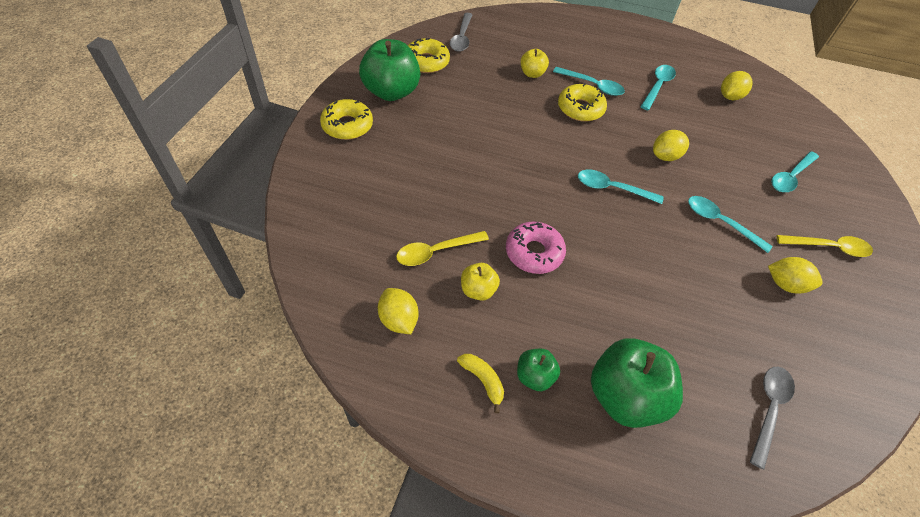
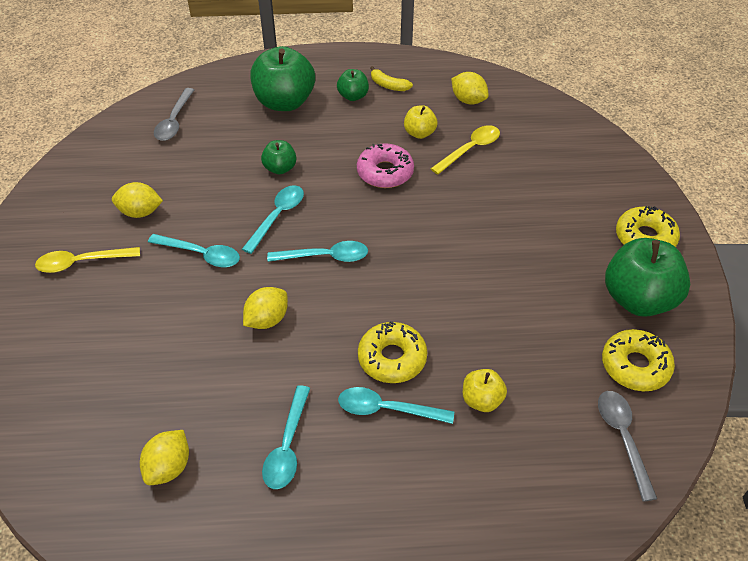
camera: 165 degrees right, 5 degrees down
turquoise spoon [771,151,819,192] -> turquoise spoon moved to [242,185,304,254]
none -> green apple [261,140,297,175]

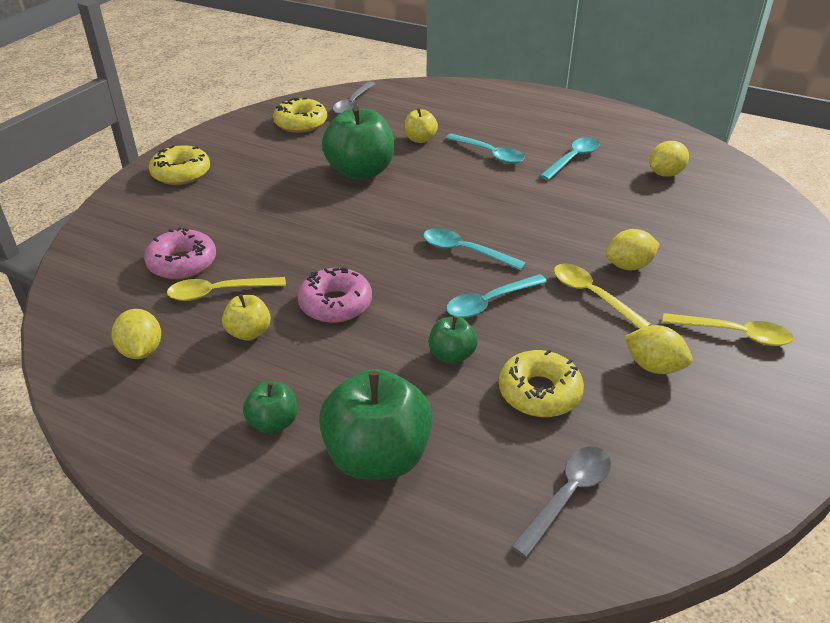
camera: 150 degrees left, 10 degrees down
turquoise spoon [148,234,240,267] -> yellow spoon [554,263,652,329]
yellow lemon [243,287,288,329] -> yellow lemon moved to [606,229,660,270]
yellow donut [358,321,427,383] -> yellow donut moved to [499,350,584,417]
yellow banana [371,66,413,91] -> none
green apple [605,238,690,317] -> green apple moved to [322,106,394,180]
none -> pink donut [144,227,216,279]

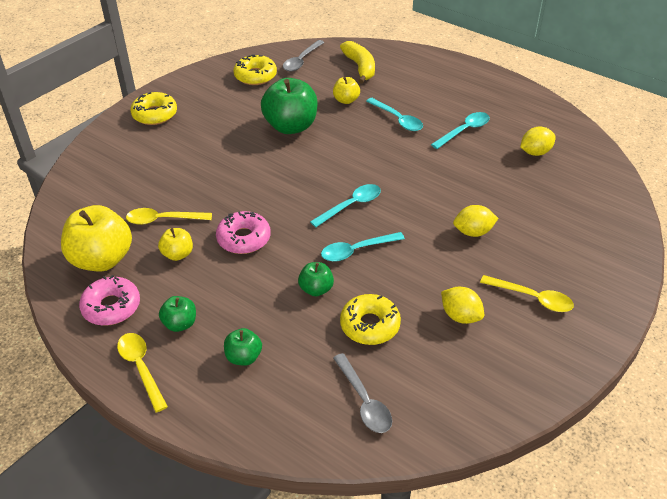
camera: 10 degrees right, 5 degrees up
yellow lemon [111,309,161,359] -> yellow apple [61,205,132,272]
pink donut [144,227,216,279] -> pink donut moved to [79,275,140,326]
green apple [319,369,433,480] -> green apple [224,328,262,366], size x0.50
turquoise spoon [423,228,526,270] -> turquoise spoon turned 105 degrees clockwise [310,184,381,227]
grey spoon [511,446,611,558] -> grey spoon turned 105 degrees clockwise [333,353,392,433]
yellow spoon [554,263,652,329] -> yellow spoon moved to [117,333,168,412]
none -> yellow banana [340,41,375,84]

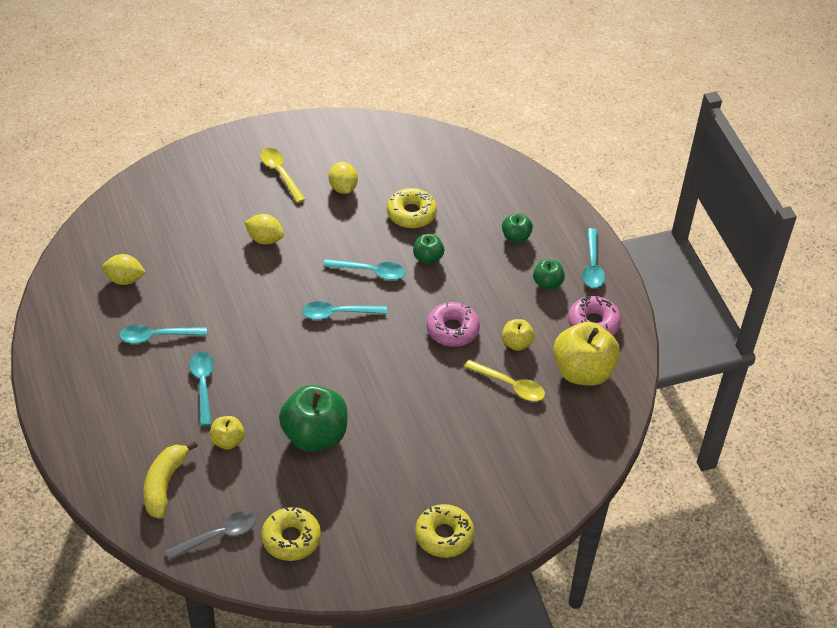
camera: 150 degrees left, 5 degrees up
yellow spoon [117,333,168,412] -> turquoise spoon [582,228,605,288]
grey spoon [333,353,392,433] -> none

